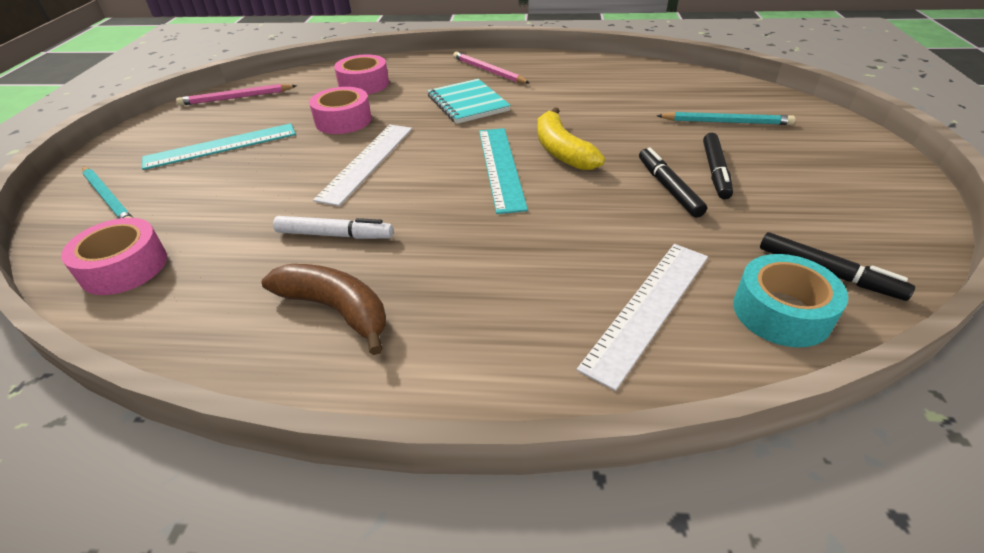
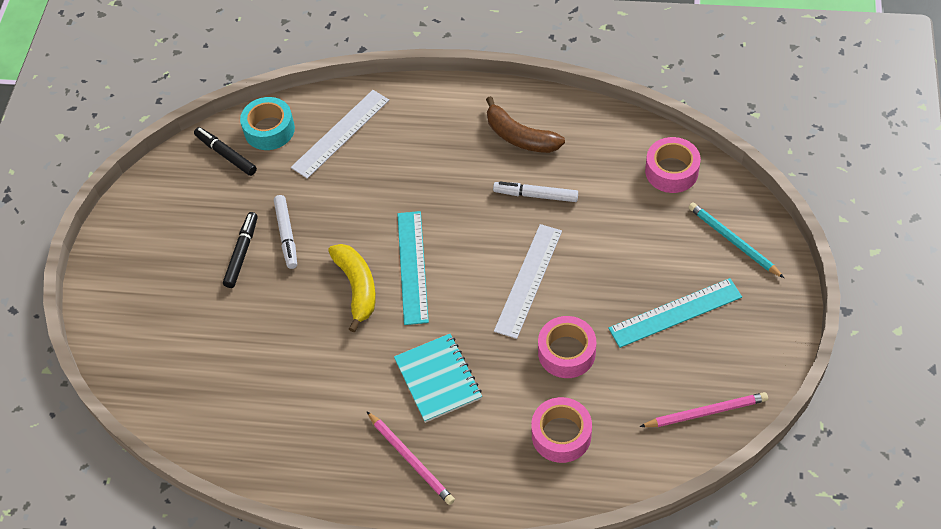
camera: 175 degrees left, 15 degrees up
black marker [639,147,707,217] -> white marker [274,195,297,269]
turquoise pencil [657,112,795,125] -> none

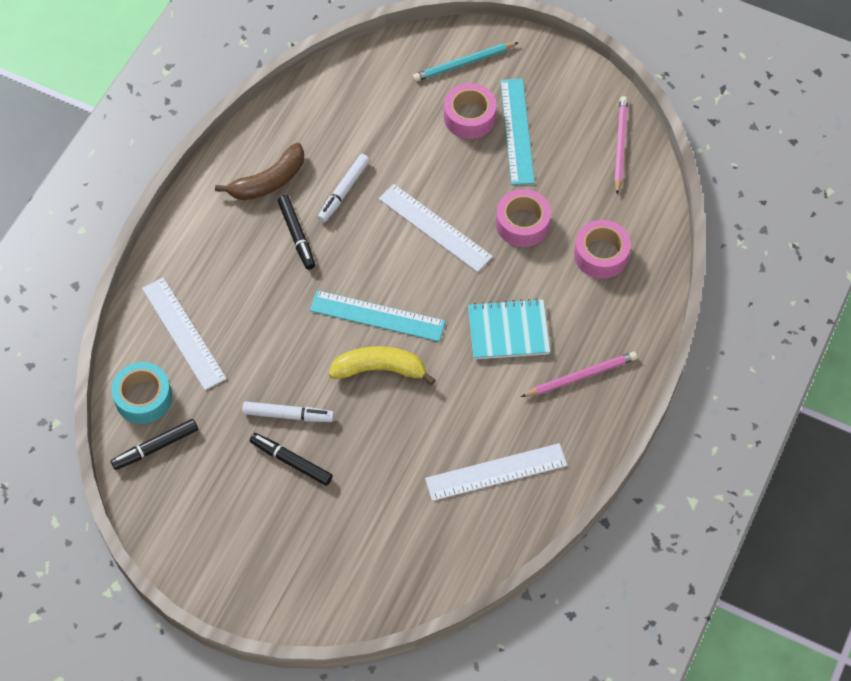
camera: 75 degrees left, 5 degrees up
pink tape [645,137,701,193] -> pink tape moved to [444,83,497,139]
none -> black marker [278,195,315,270]
none -> white ruler [425,443,567,501]

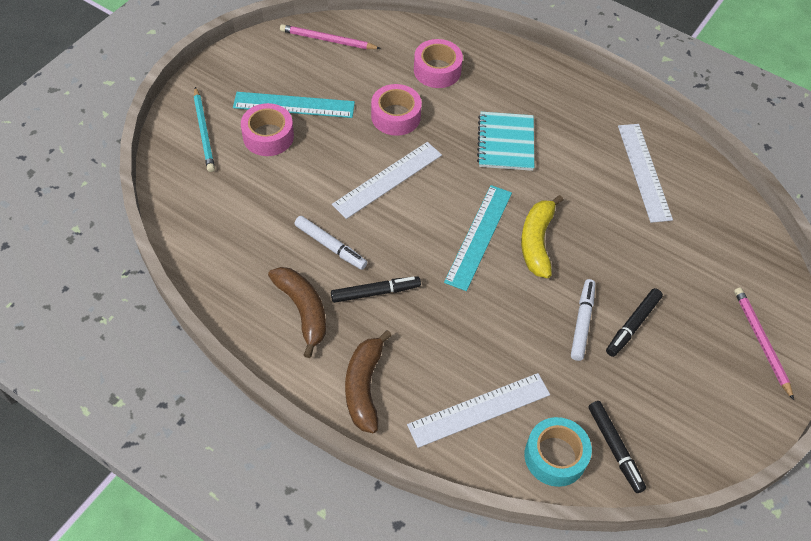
camera: 85 degrees left, 5 degrees down
pink pencil [521,352,637,397] -> pink pencil moved to [734,288,794,400]
none -> brown banana [345,330,392,433]

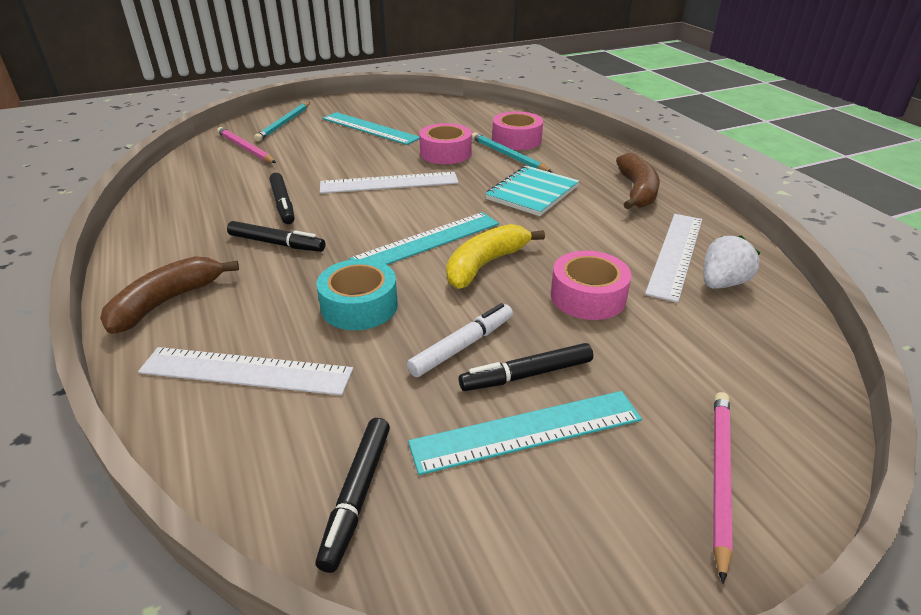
camera: 35 degrees right, 20 degrees down
pink tape [241,103,294,156] -> pink tape moved to [551,251,631,320]
brown banana [268,267,326,358] -> brown banana moved to [616,153,660,209]
pink pencil [280,24,381,49] -> pink pencil moved to [217,127,276,163]
white marker [294,216,367,270] -> black marker [269,173,294,224]
turquoise tape [524,417,592,487] -> turquoise tape moved to [317,259,398,330]
none -> turquoise ruler [408,391,642,475]
none -> turquoise pencil [472,132,553,173]
none -> white strawberry [703,235,760,289]

